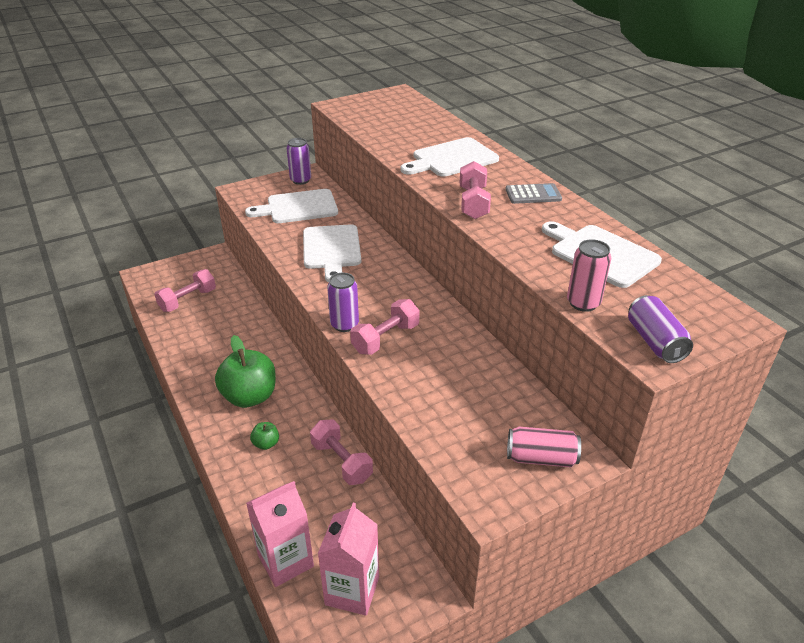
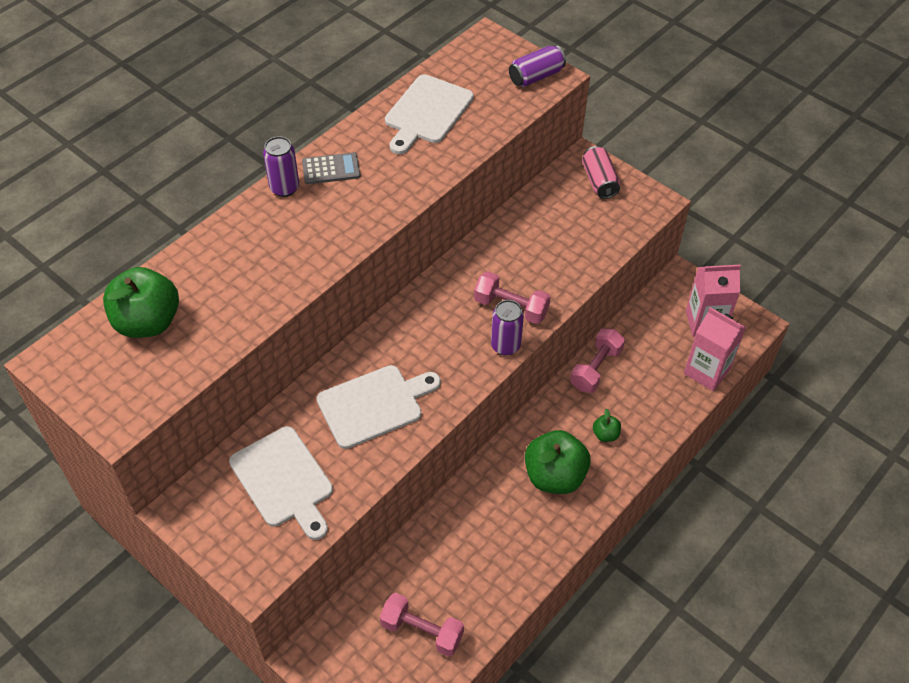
camera: 110 degrees left, 15 degrees up
purple can [287,138,311,185] -> purple can moved to [263,136,299,197]
white cutting board [401,137,499,177] -> none
pink dumbbell [460,161,491,219] -> none
grey calculator [505,183,562,204] -> grey calculator turned 105 degrees clockwise [302,152,360,184]
pink can [567,239,611,312] -> none
none -> green apple [103,267,179,338]

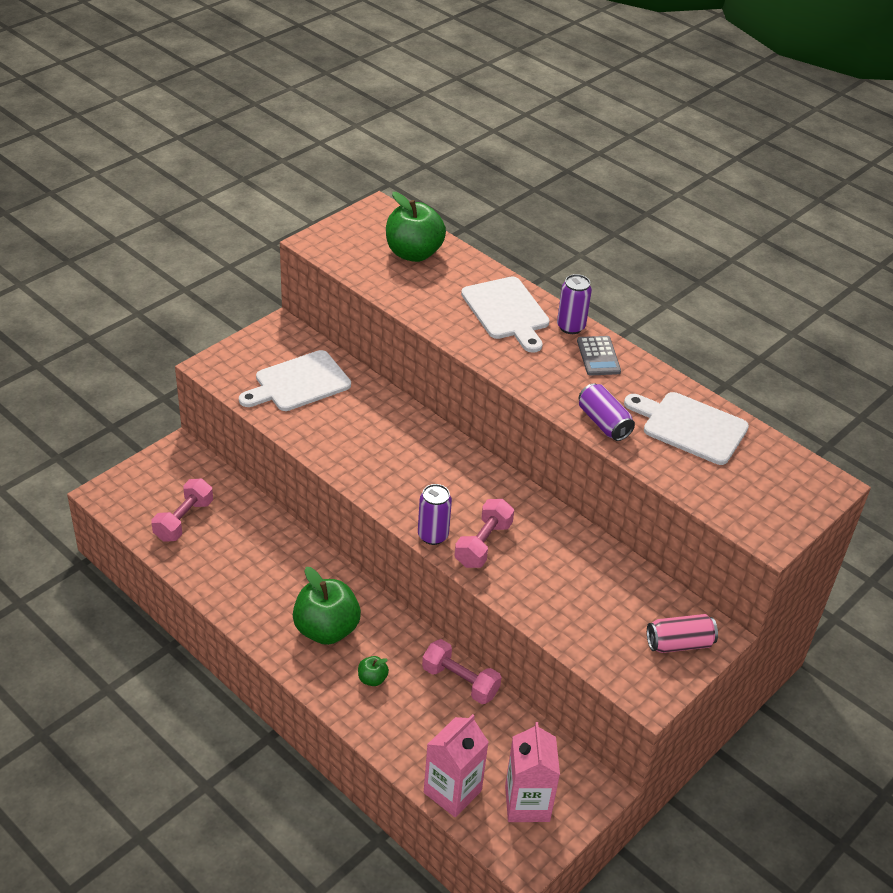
camera: 90 degrees right, 10 degrees down
white cutting board [317,365,441,449] -> white cutting board moved to [461,277,550,353]
purple can [509,45,566,87] -> purple can moved to [579,383,635,441]

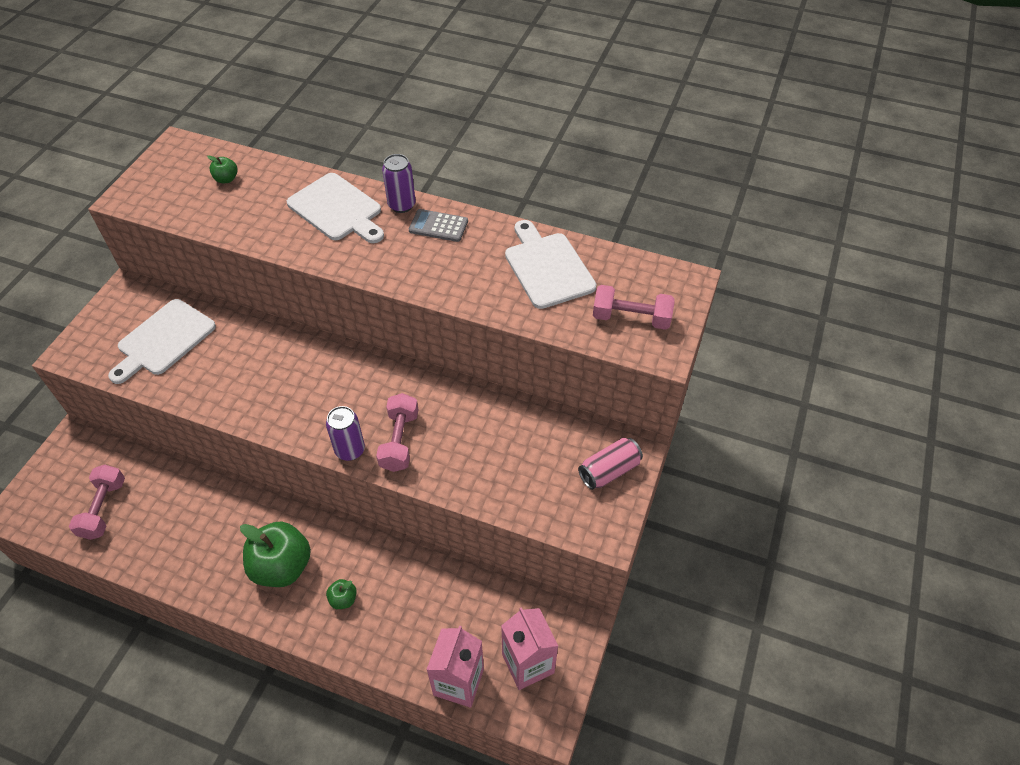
camera: 20 degrees left, 10 degrees up
green apple [386,192,446,262] -> green apple [207,156,238,183], size x0.45
pink dumbbell [422,639,502,704] -> pink dumbbell moved to [593,285,674,330]
grey calculator [577,336,621,376] -> grey calculator turned 135 degrees clockwise [409,209,468,242]
purple can [579,383,635,441] -> none
white cutting board [624,392,749,465] -> white cutting board turned 60 degrees clockwise [505,220,596,309]

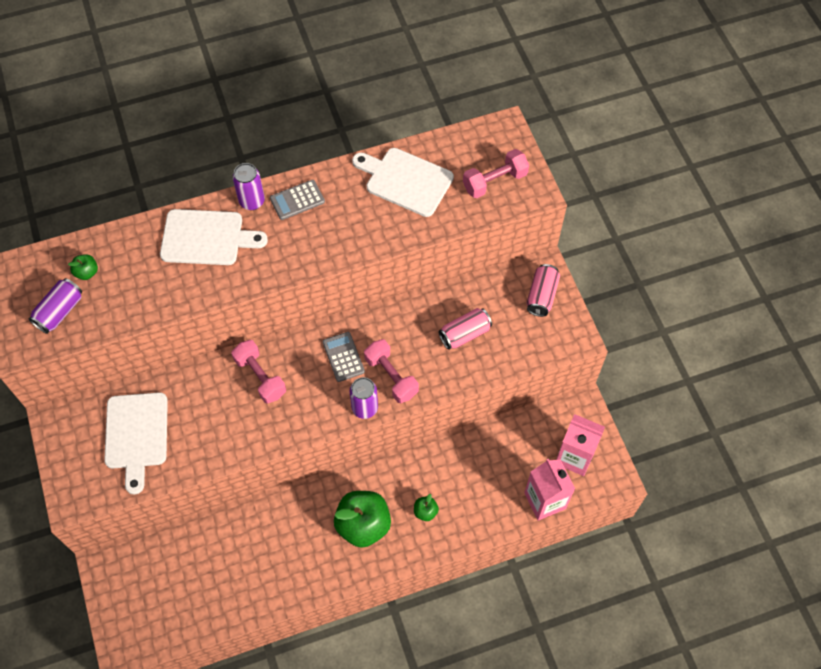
camera: 40 degrees left, 10 degrees up
pink dumbbell [69,465,125,540] -> pink dumbbell moved to [231,340,286,404]
none -> purple can [29,278,82,334]
none -> grey calculator [323,332,365,382]
none -> pink can [439,308,492,350]

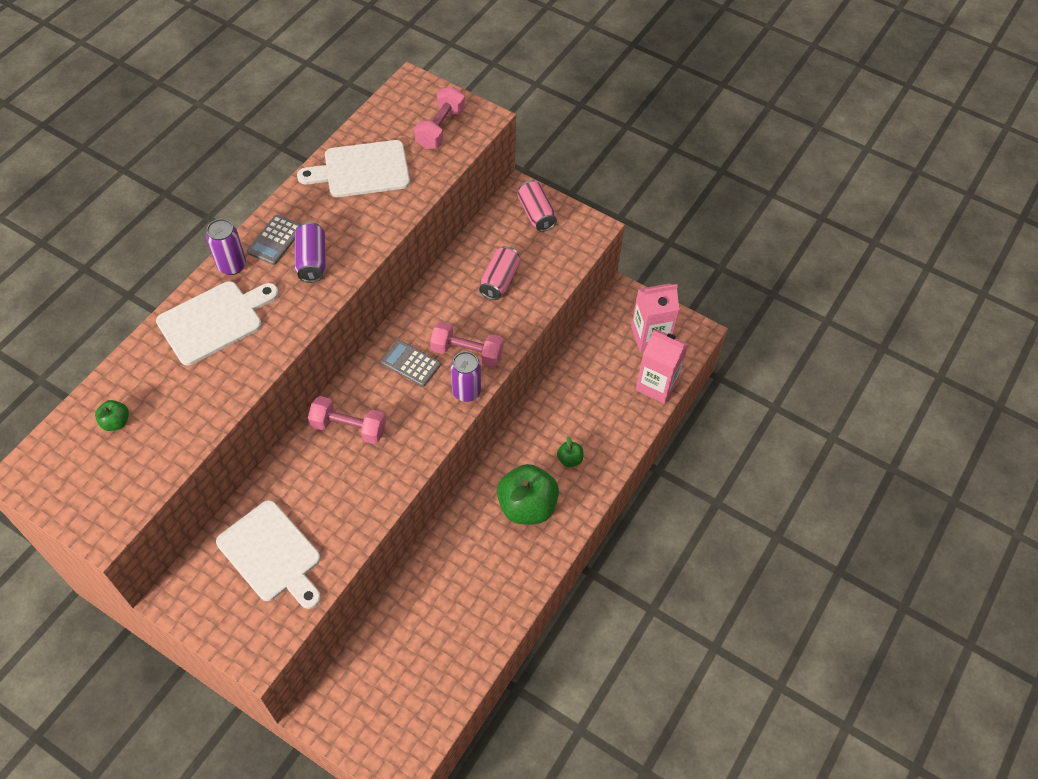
camera: 40 degrees left, 5 degrees down
purple can [29,278,82,334] -> purple can moved to [295,222,326,283]

